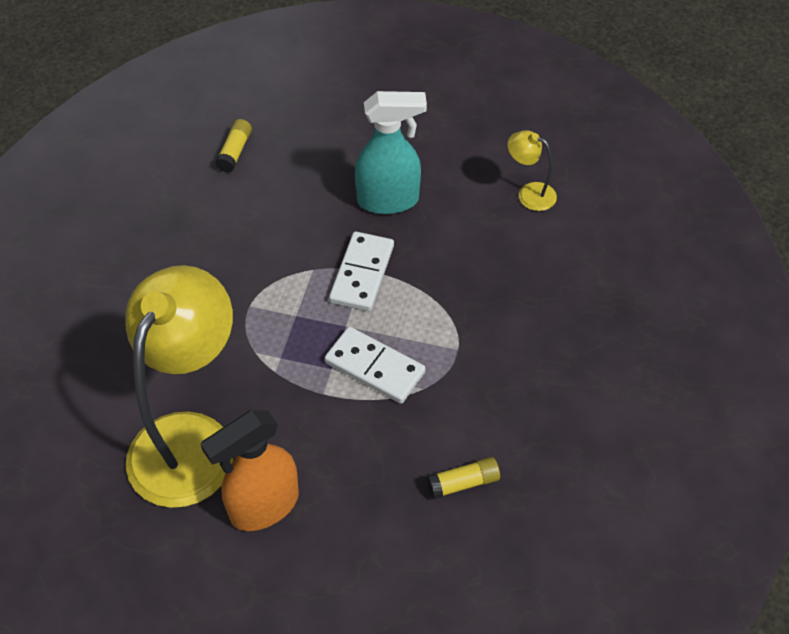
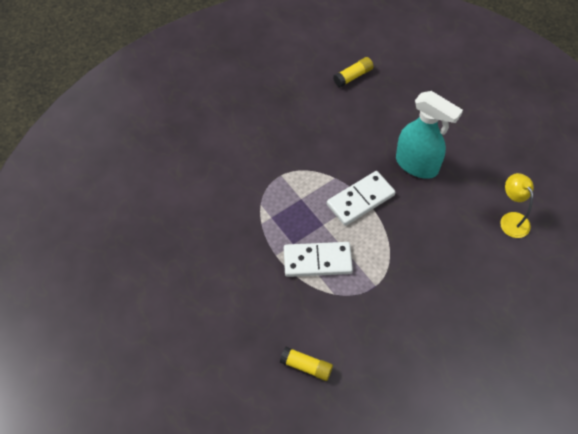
camera: 40 degrees right, 5 degrees up
yellow lamp [125,265,233,508] -> none
orange spray bottle [201,411,299,531] -> none
white domino [324,327,426,404] -> white domino turned 75 degrees counterclockwise [284,242,353,277]

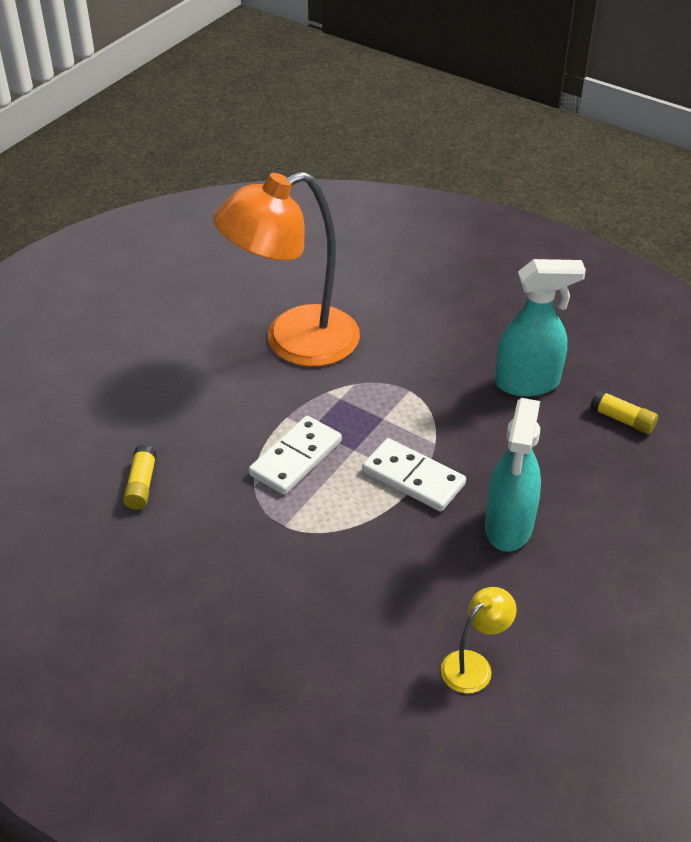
camera: 70 degrees right, 15 degrees down
white domino [284,242,353,277] -> white domino turned 60 degrees clockwise [249,416,342,495]
none -> orange lamp [213,171,360,367]
none -> turquoise spray bottle [495,259,586,396]

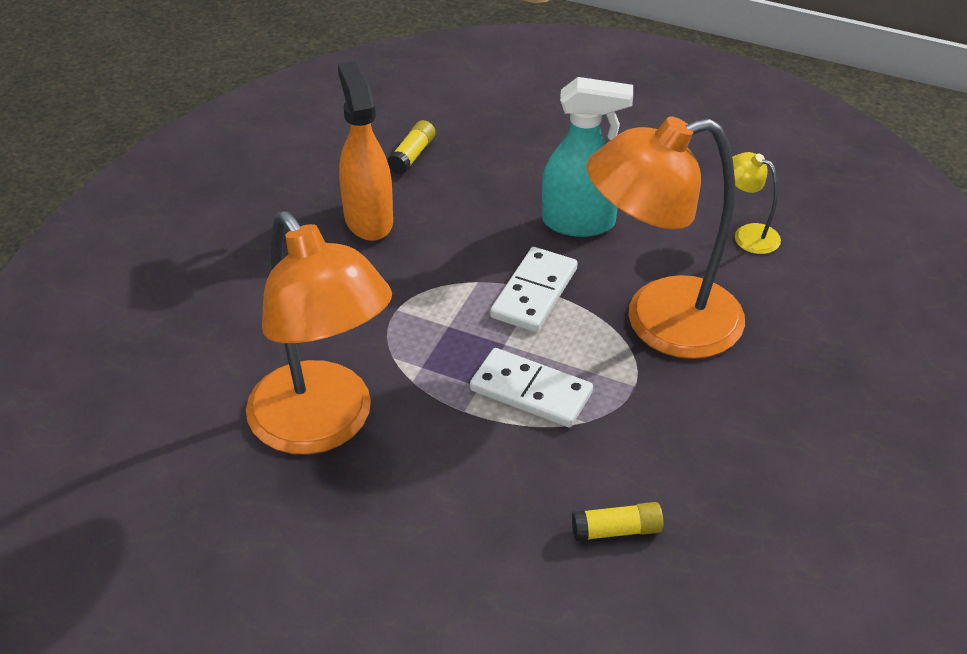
camera: 100 degrees left, 0 degrees up
turquoise spray bottle [495,259,586,396] -> orange spray bottle [338,61,393,241]
none -> orange lamp [587,117,745,359]

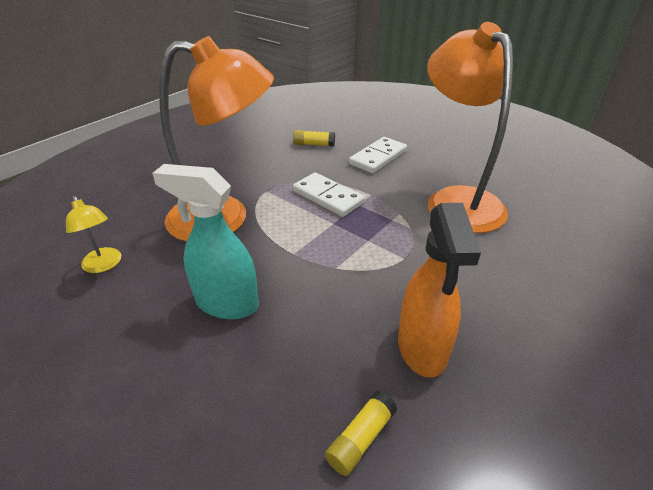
camera: 165 degrees left, 5 degrees down
white domino [490,247,578,332] -> white domino moved to [349,137,407,173]

